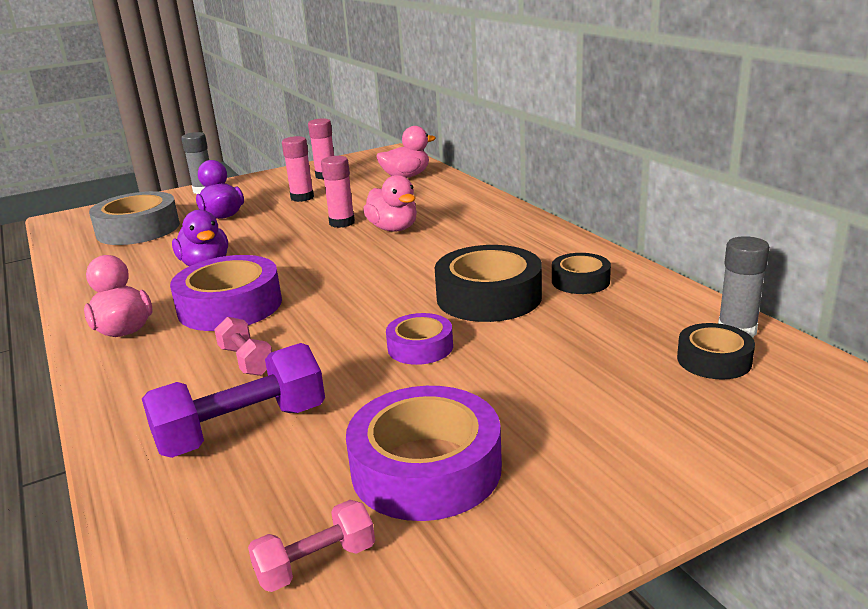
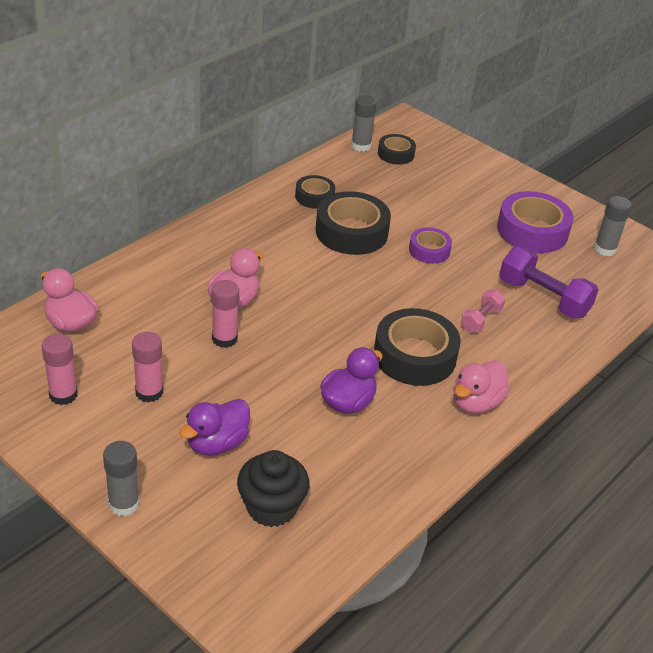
camera: 115 degrees left, 15 degrees up
grey tape [89,191,180,245] -> black cupcake [237,450,309,527]
purple tape [170,255,282,331] -> black tape [374,308,461,386]
pink dumbbell [248,500,375,592] -> grey glue stick [594,196,632,256]

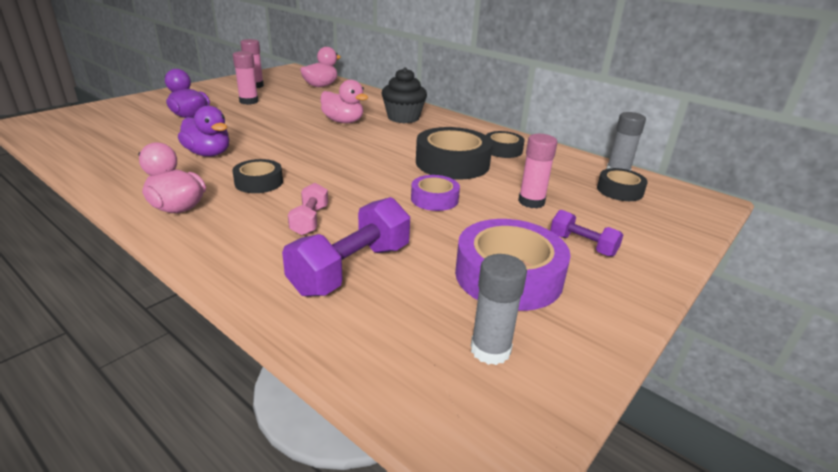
camera: 90 degrees right, 10 degrees down
grey glue stick [103,441,140,516] -> none
pink glue stick [212,280,239,348] -> pink glue stick moved to [518,134,557,208]
black cupcake [237,450,309,527] -> black cupcake moved to [382,67,427,123]
black tape [374,308,461,386] -> black tape [232,159,283,193], size x0.56
pink dumbbell [461,290,505,333] -> pink dumbbell turned 60 degrees clockwise [288,183,328,236]
none -> purple dumbbell [550,210,623,257]

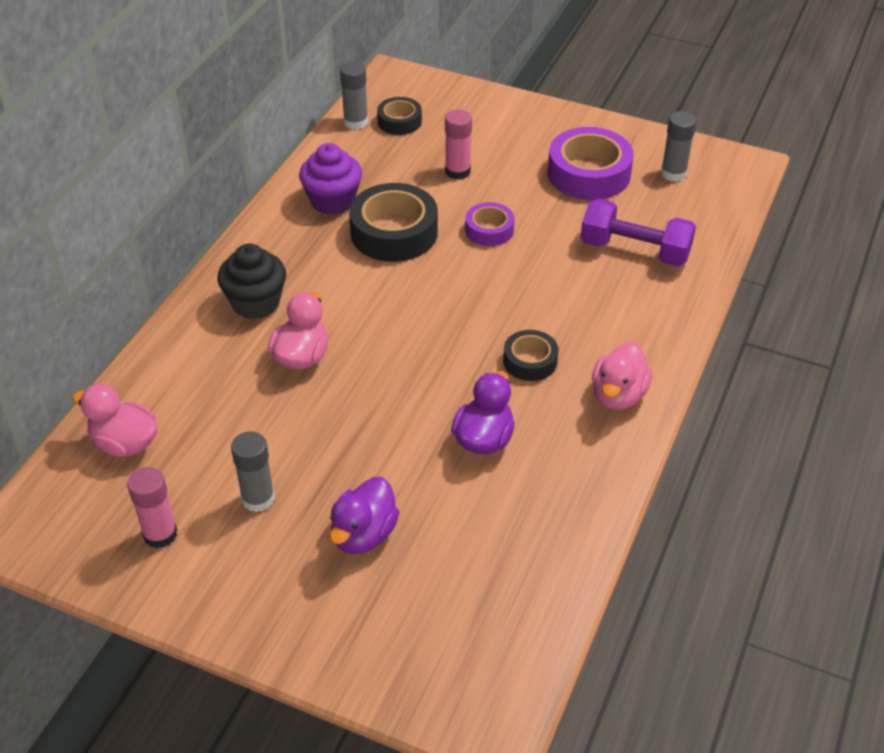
camera: 105 degrees left, 15 degrees up
pink glue stick [233,51,258,105] -> grey glue stick [231,431,275,512]
pink dumbbell [288,183,328,236] -> none
black tape [486,131,525,158] -> purple cupcake [299,143,362,215]
purple dumbbell [550,210,623,257] -> none

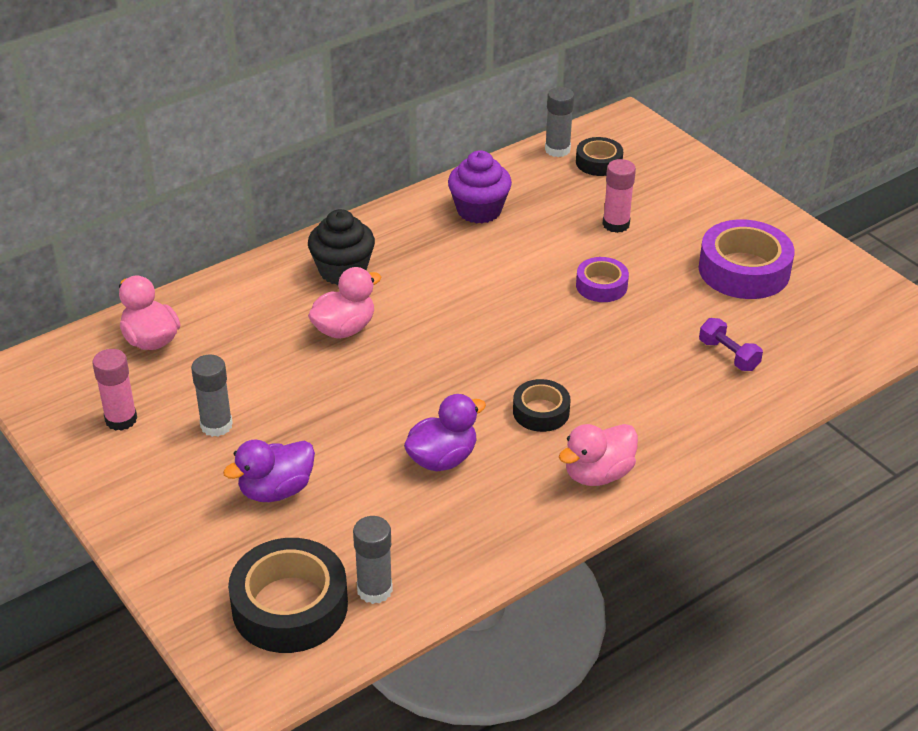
camera: 30 degrees right, 5 degrees down
black tape [349,183,438,262] -> black tape moved to [228,538,348,653]
purple dumbbell [581,199,696,267] -> purple dumbbell [699,318,763,371], size x0.56
grey glue stick [661,111,696,182] -> grey glue stick moved to [353,516,393,604]

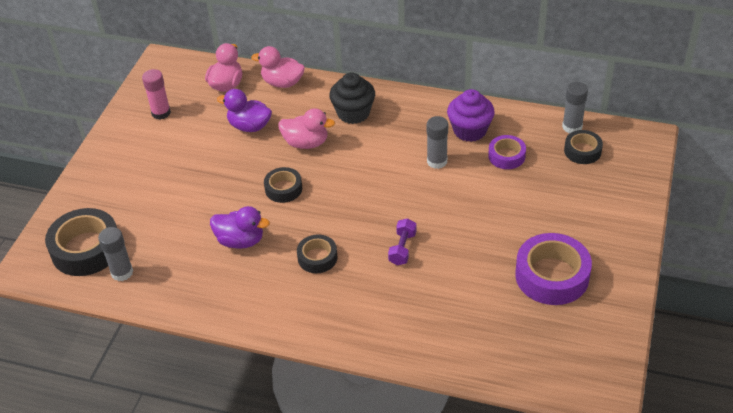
camera: 55 degrees right, 5 degrees up
grey glue stick [191,355,233,437] -> grey glue stick moved to [427,116,448,169]
purple duck [223,440,315,502] -> purple duck moved to [217,89,272,132]
pink duck [559,424,638,486] -> pink duck moved to [251,46,305,88]
purple tape [576,257,629,302] -> purple tape moved to [488,135,526,169]
pink glue stick [602,159,636,233] -> none
purple dumbbell [699,318,763,371] -> purple dumbbell moved to [388,218,416,265]
none -> black tape [264,167,302,203]

